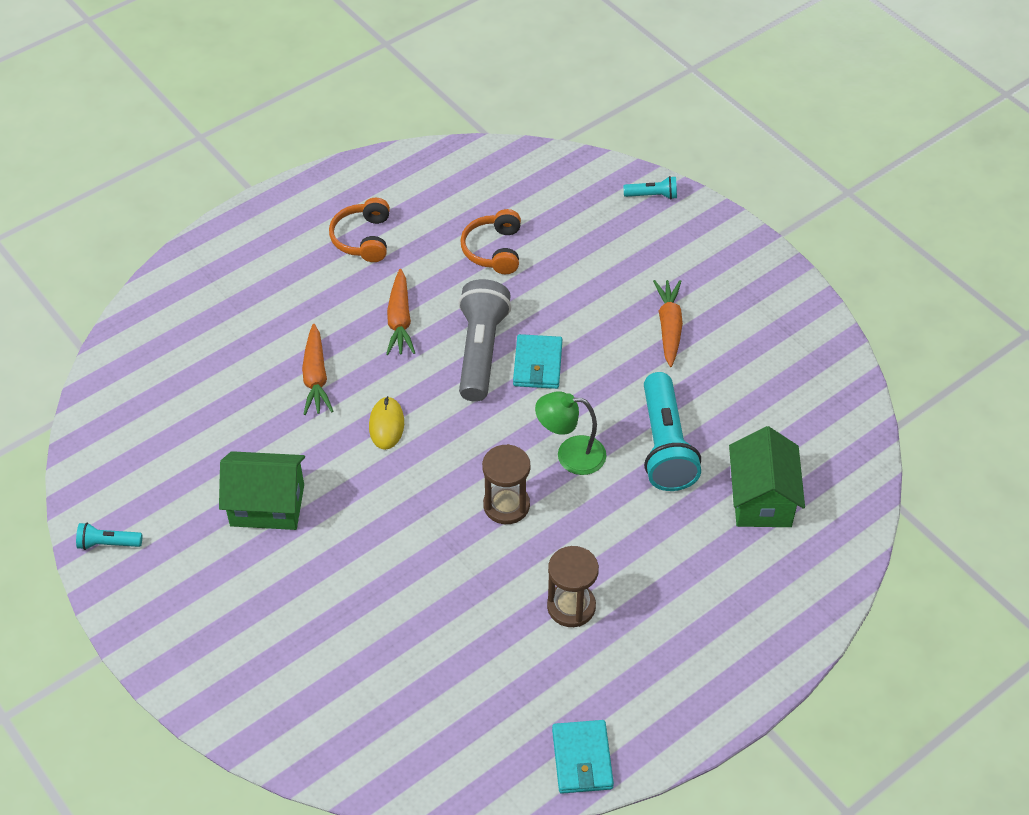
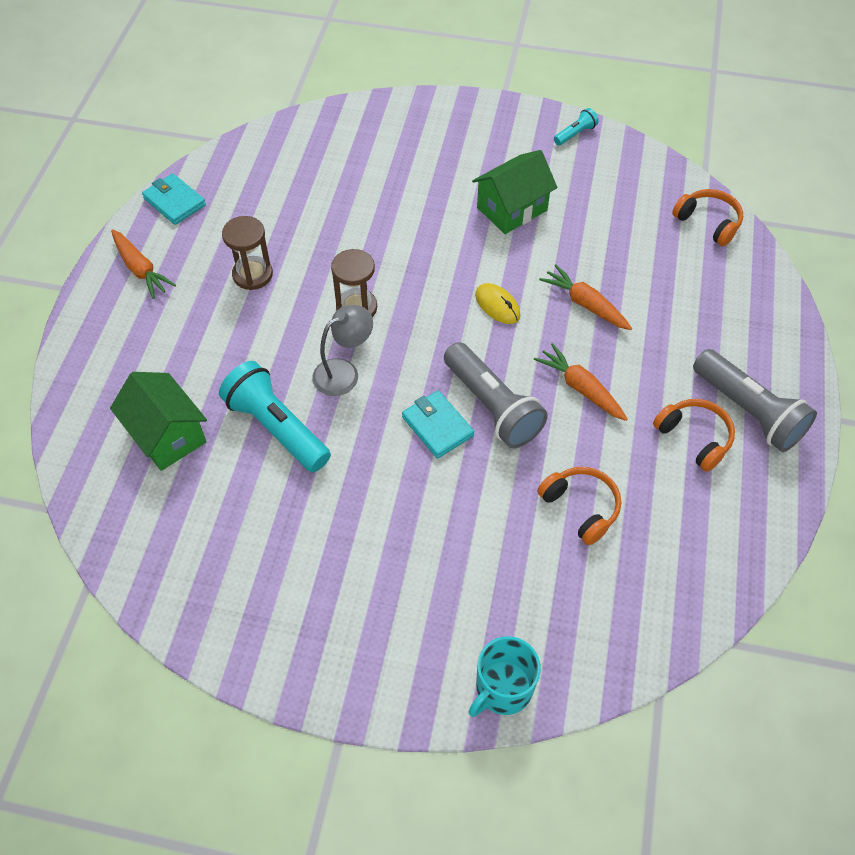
camera: 140 degrees right, 5 degrees up
green lamp [535,391,606,475] -> grey lamp [312,305,373,396]
turquoise flashlight [623,176,677,200] -> turquoise mug [468,636,541,717]
orange carrot [653,280,683,367] -> orange carrot moved to [111,230,176,299]
none -> orange headphones [672,189,743,246]
none -> grey flashlight [693,349,817,452]

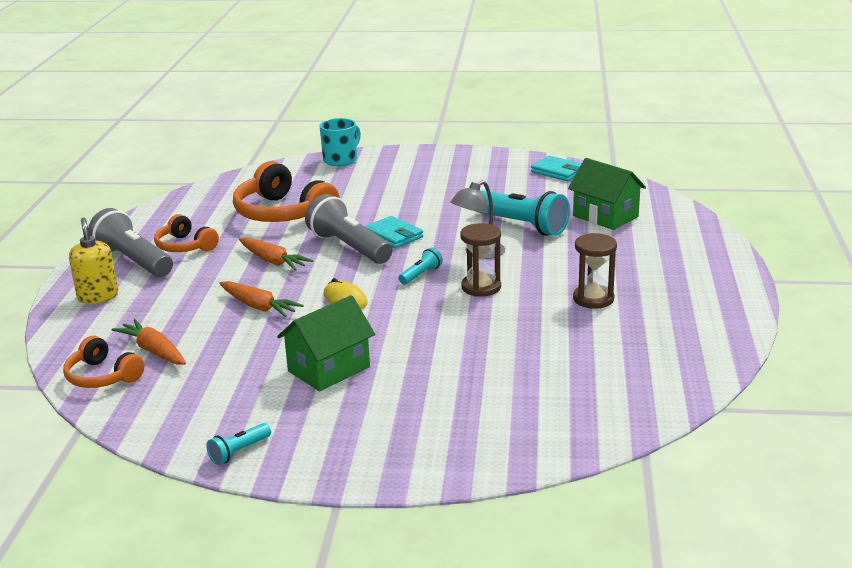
camera: 175 degrees right, 30 degrees down
orange carrot [111,230,176,299] -> orange carrot moved to [112,319,186,365]
turquoise wallet [142,173,206,225] -> turquoise wallet moved to [531,156,582,181]
orange headphones [537,467,621,545] -> orange headphones [233,161,340,222], size x1.75
none -> yellow soap dispenser [69,218,118,304]
none -> turquoise flashlight [399,248,443,284]

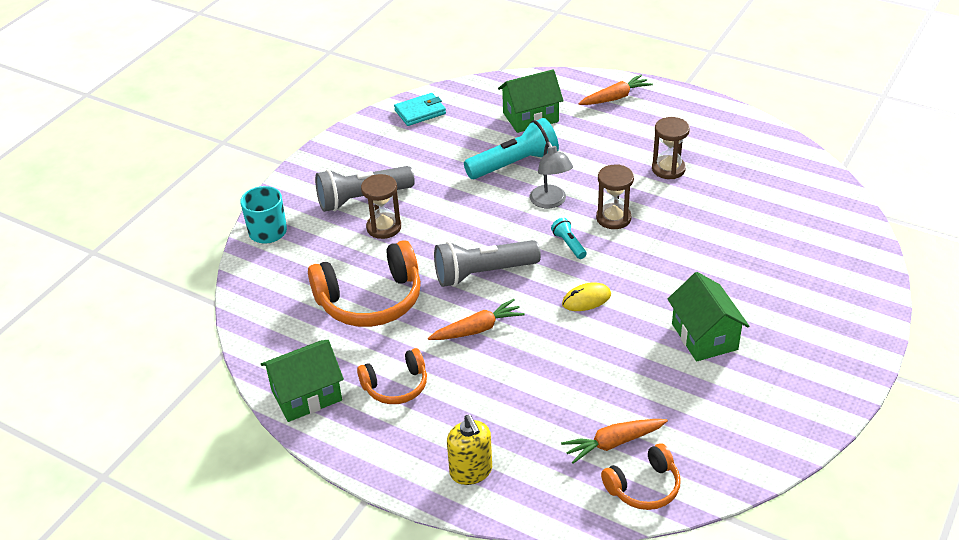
camera: 65 degrees left, 15 degrees up
yellow soap dispenser [69,218,118,304] -> yellow soap dispenser turned 120 degrees counterclockwise [447,415,492,485]
grey flashlight [88,208,173,277] -> grey flashlight moved to [315,166,415,212]
turquoise flashlight [206,423,271,465] -> none
orange carrot [219,281,304,317] -> orange carrot moved to [579,75,653,105]
turquoise wallet [364,216,423,248] -> none
none -> green house [261,340,344,422]
none -> brown hourglass [361,174,401,239]

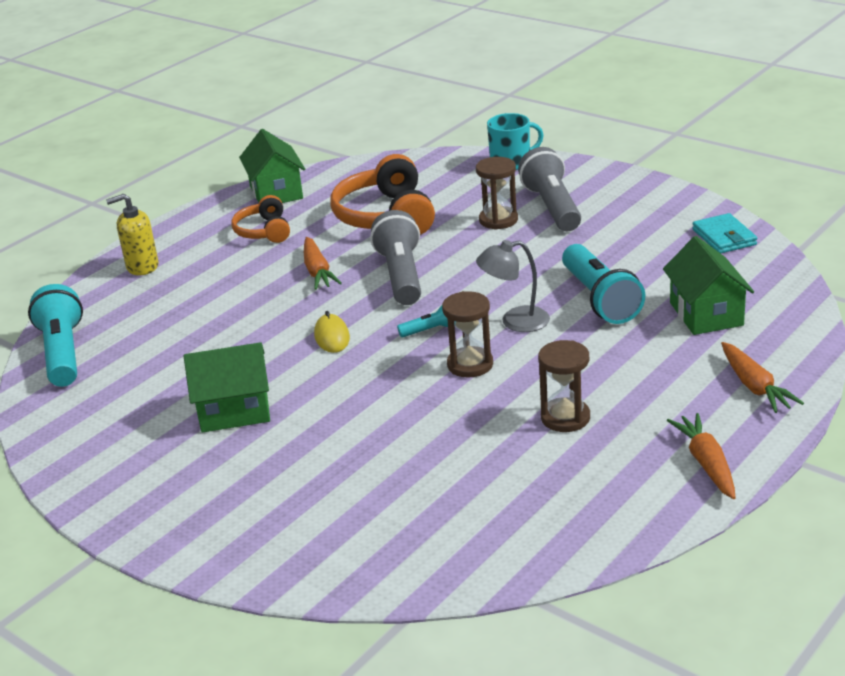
camera: 100 degrees right, 10 degrees down
orange carrot [561,419,668,464] -> orange carrot moved to [667,413,736,499]
orange headphones [601,443,681,510] -> turquoise flashlight [28,284,83,387]

